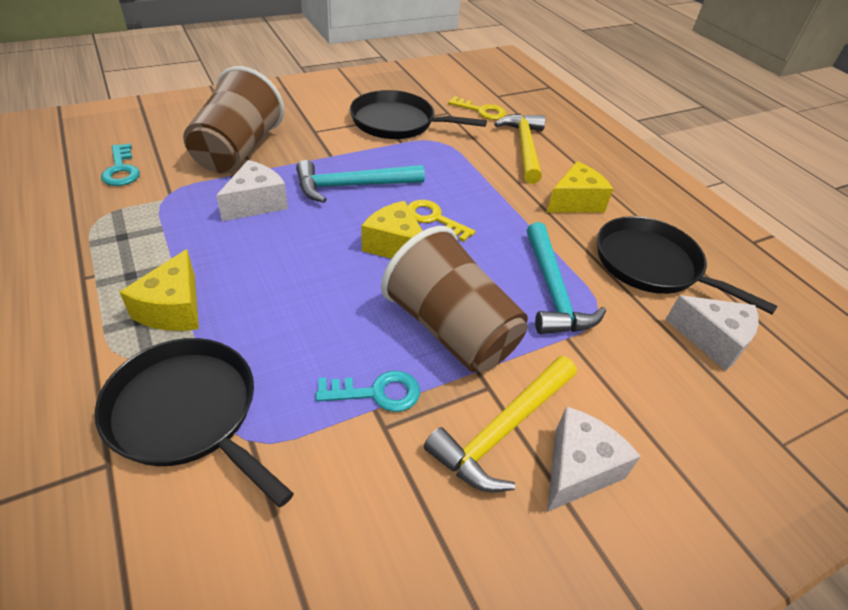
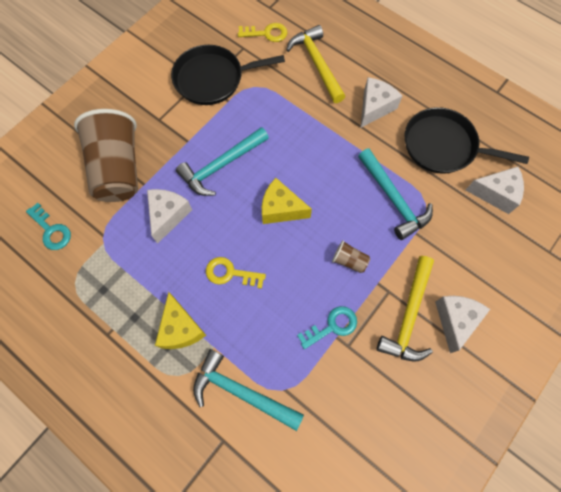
camera: 20 degrees left, 25 degrees up
black pan [95,338,294,507] -> turquoise hammer [193,349,304,431]
brown cup [381,226,528,372] -> brown cup [332,240,370,273], size x0.40
yellow key [408,200,475,242] -> yellow key moved to [206,257,266,289]
yellow cheese [546,161,613,213] -> white cheese [361,77,402,128]

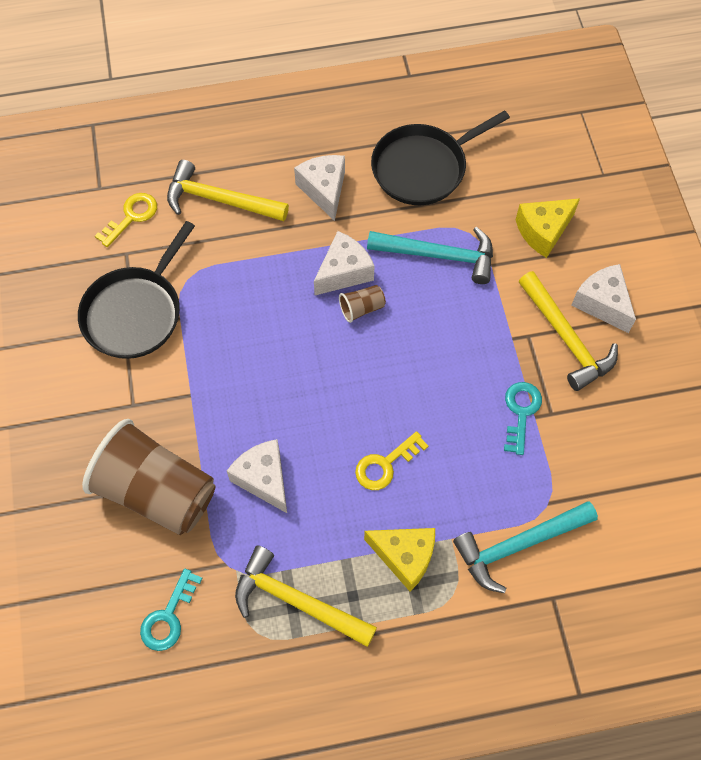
camera: 50 degrees left, 5 degrees down
turquoise key [26,203,71,250] -> turquoise key turned 120 degrees clockwise [140,568,202,651]
turquoise hammer [176,127,269,196] -> none
yellow cheese [262,178,312,224] -> yellow cheese moved to [516,198,580,258]
brown cup [332,240,370,273] -> brown cup moved to [339,285,386,323]
white cheese [466,167,524,214] -> white cheese moved to [314,231,375,295]
none -> yellow hammer [235,545,377,647]

